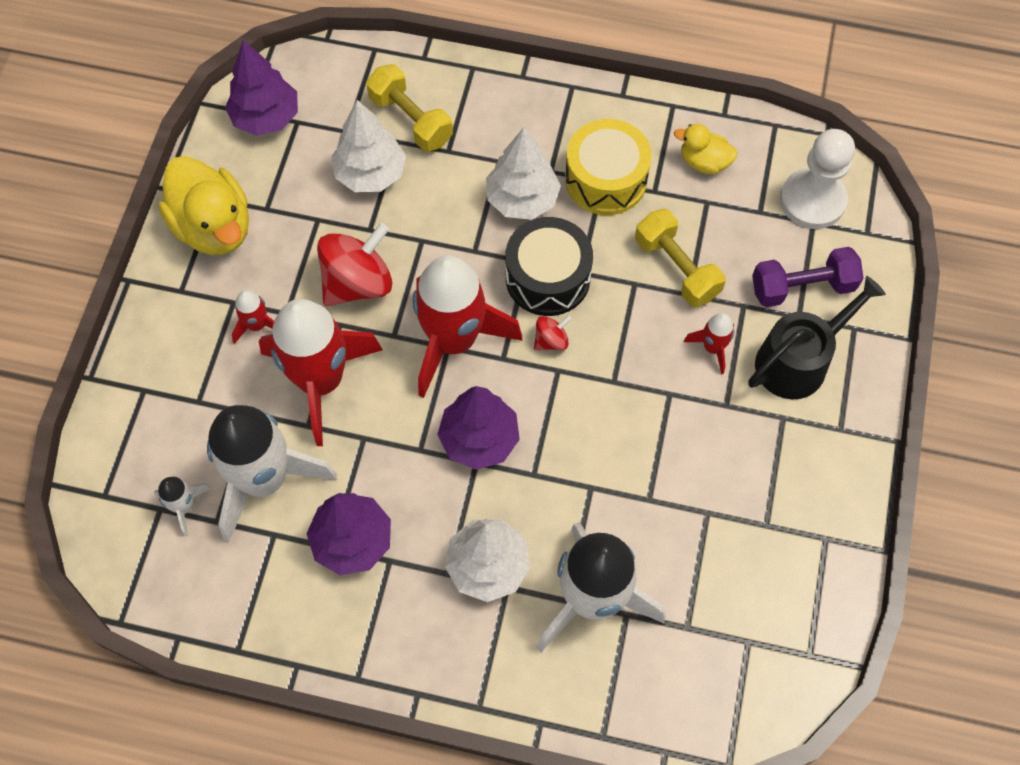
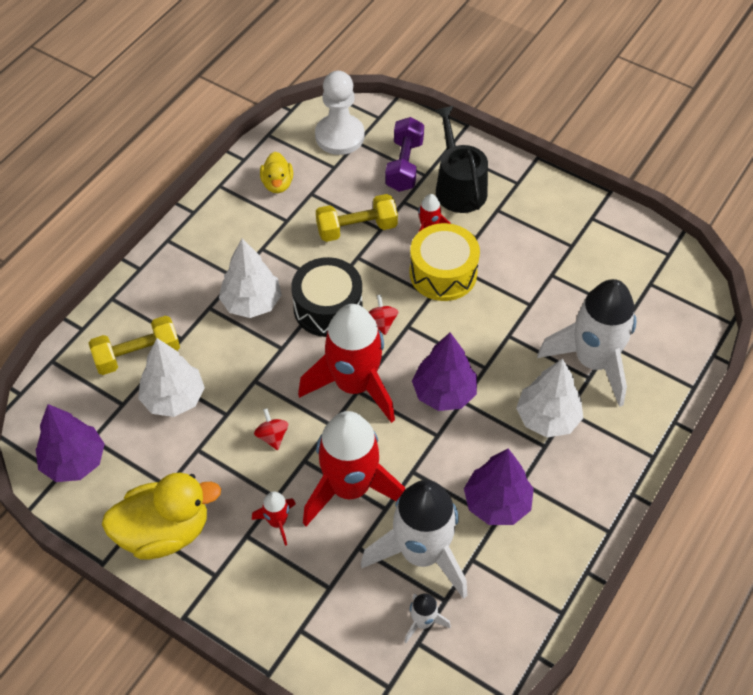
camera: 70 degrees left, 10 degrees down
red spinning top [317,223,392,306] -> red spinning top [254,408,288,450], size x0.48
yellow drum [565,119,652,215] -> yellow drum moved to [410,223,480,301]
yellow duck [674,124,738,174] -> yellow duck turned 45 degrees counterclockwise [260,152,293,193]

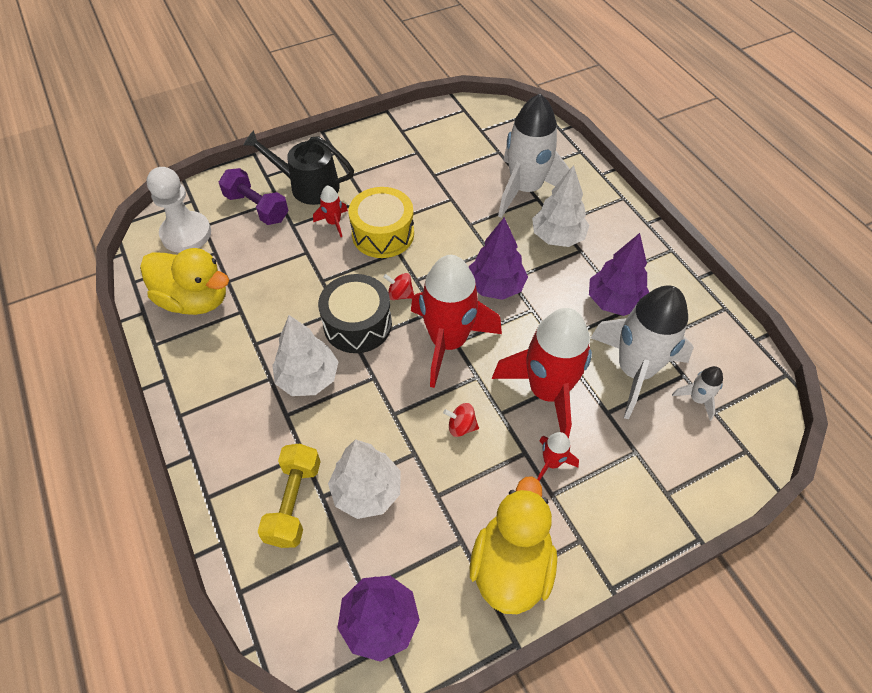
camera: 60 degrees left, 0 degrees up
yellow duck [260,152,293,193] -> yellow duck [140,248,229,315], size x1.88
yellow dumbbell [316,194,398,242] -> none

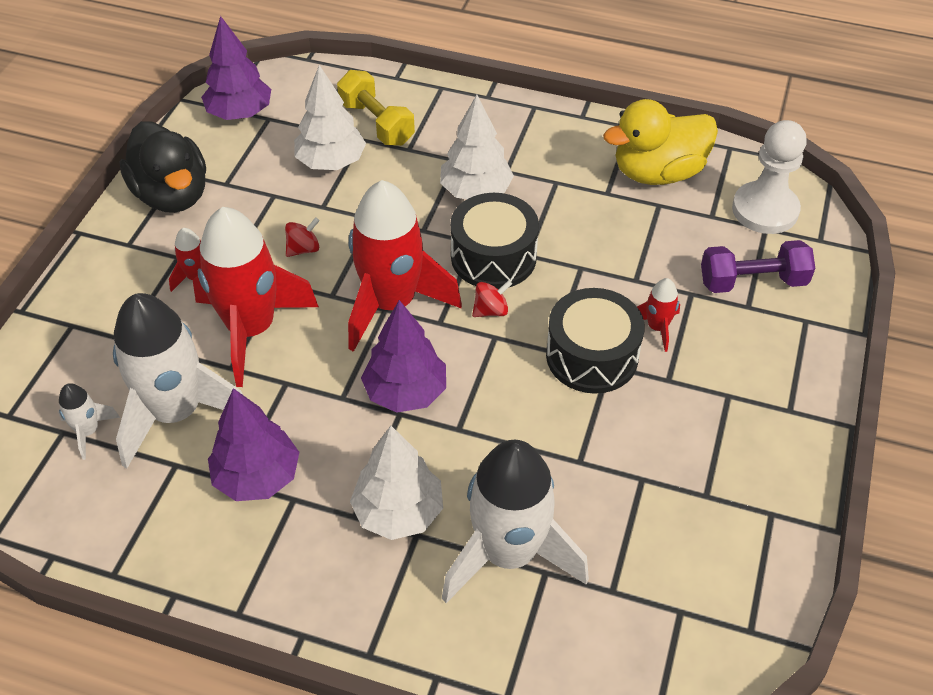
camera: 135 degrees right, 5 degrees down
black watering can [243,130,354,205] -> none
yellow drum [348,187,414,258] -> black drum [546,288,645,394]
yellow duck [470,476,557,614] -> black duck [120,121,206,213]

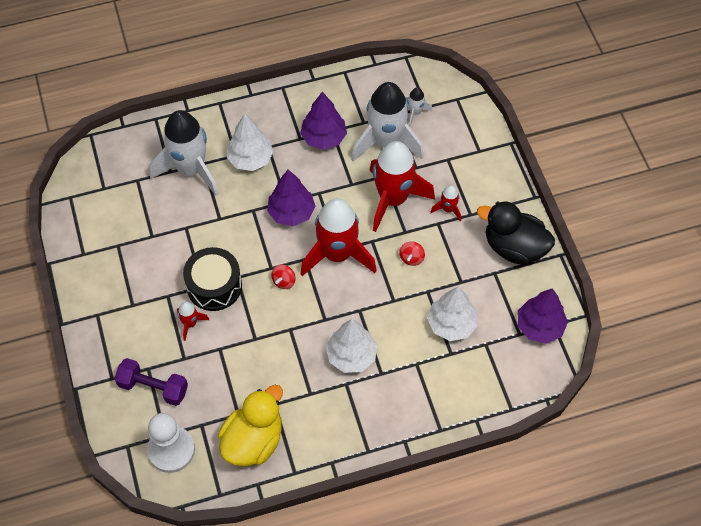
camera: 145 degrees right, 10 degrees up
yellow dumbbell [337,70,415,146] -> none
black drum [450,193,539,289] -> none
purple dumbbell [701,240,815,293] -> purple dumbbell turned 60 degrees clockwise [115,358,188,406]

